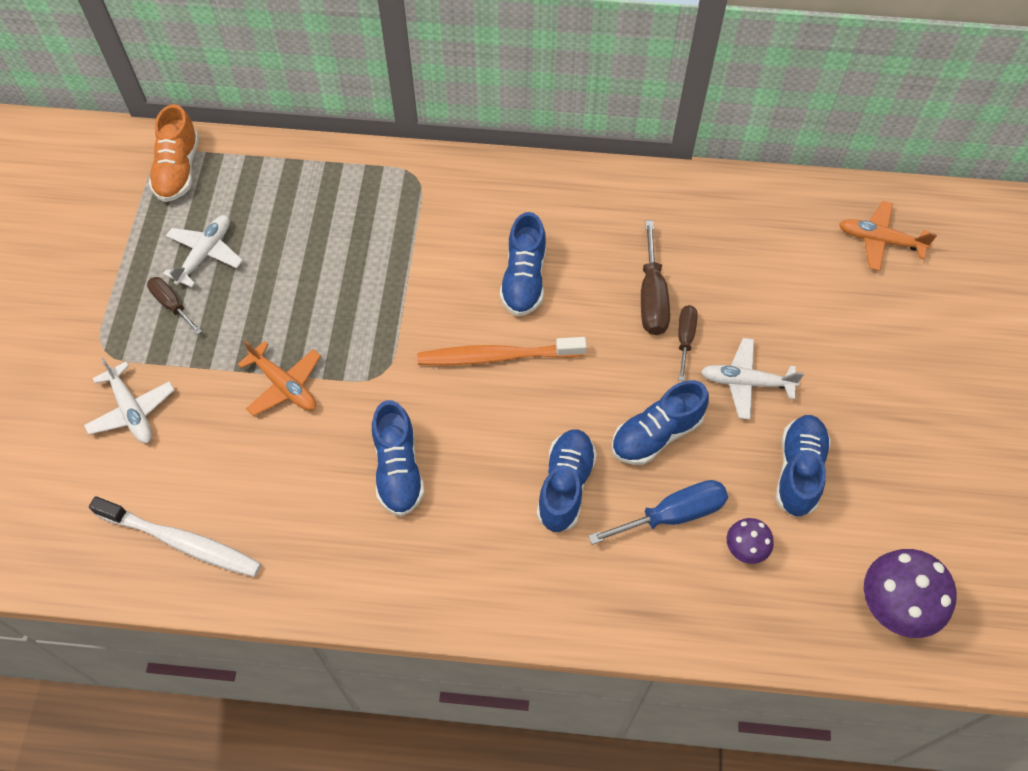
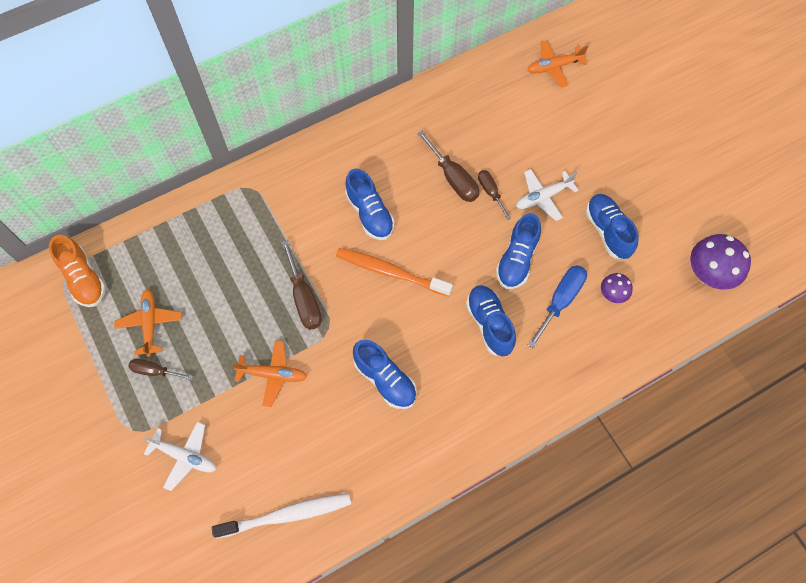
camera: 35 degrees left, 5 degrees up
white plane [163,215,243,288] -> orange plane [114,289,182,357]
orange toothbrush [417,337,587,366] -> orange toothbrush turned 60 degrees clockwise [336,248,453,297]
none -> brown screwdriver [281,240,322,330]

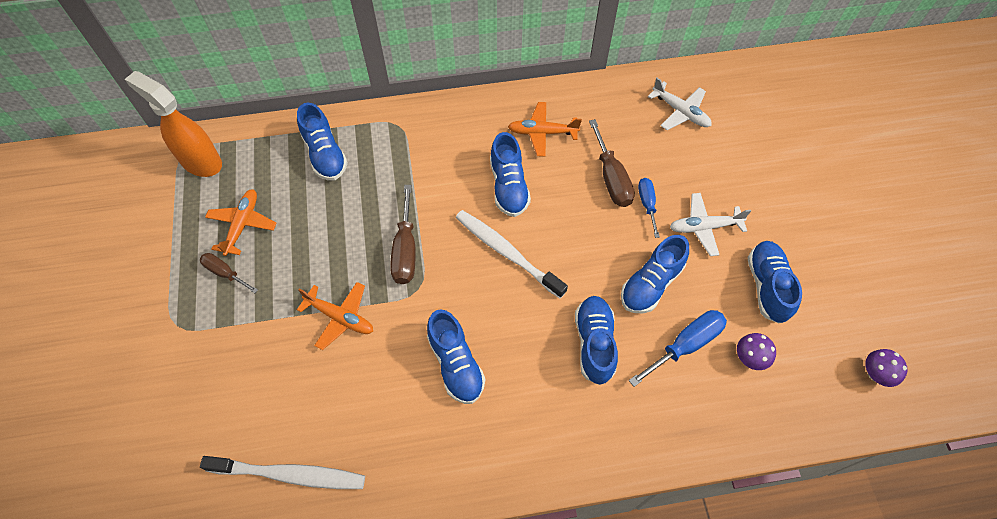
camera: 20 degrees right, 5 degrees down
orange shoe [49,235,106,307] -> orange spray bottle [125,71,222,177]
white plane [143,421,216,491] -> white plane moved to [648,78,712,130]
orange toothbrush [336,248,453,297] -> white toothbrush [456,210,568,298]
brown screwdriver [478,170,511,220] -> blue screwdriver [638,178,660,238]
orange plane [527,40,588,87] -> orange plane moved to [508,102,582,157]
purple mushroom [690,234,751,290] -> purple mushroom [865,349,908,387], size x0.54
none -> blue shoe [297,103,348,181]

